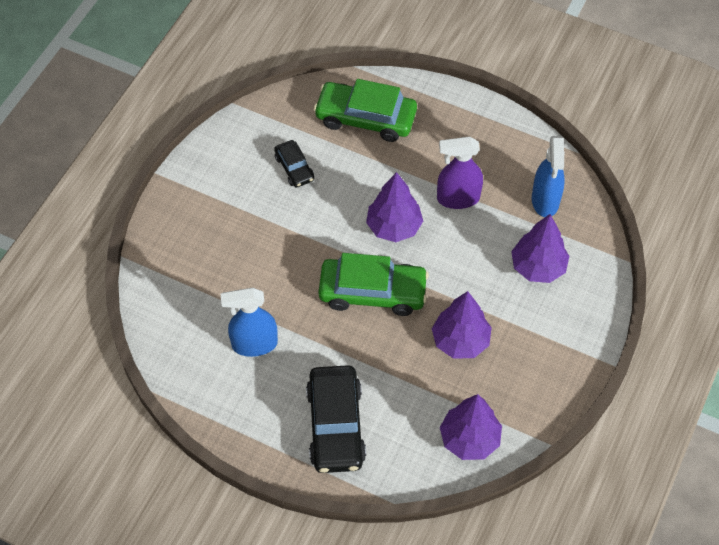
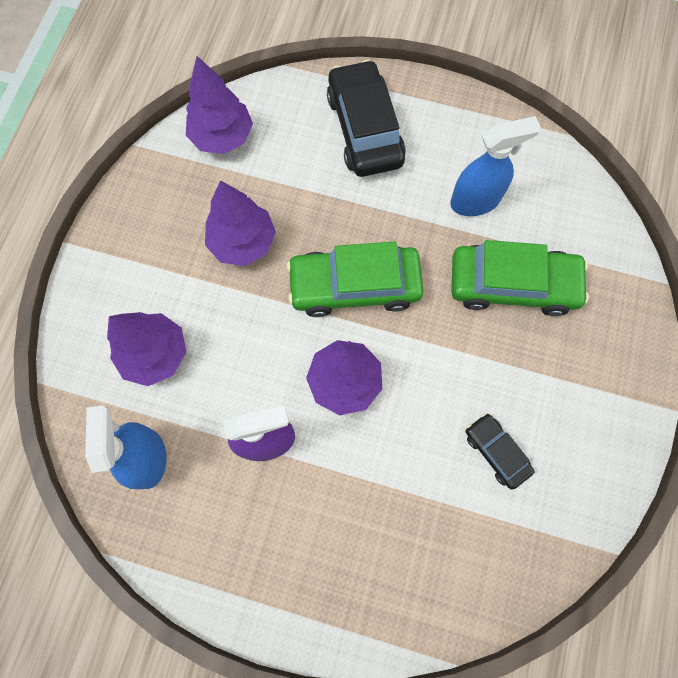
camera: 170 degrees right, 15 degrees up
green car [314,79,417,142] -> green car moved to [451,240,589,316]

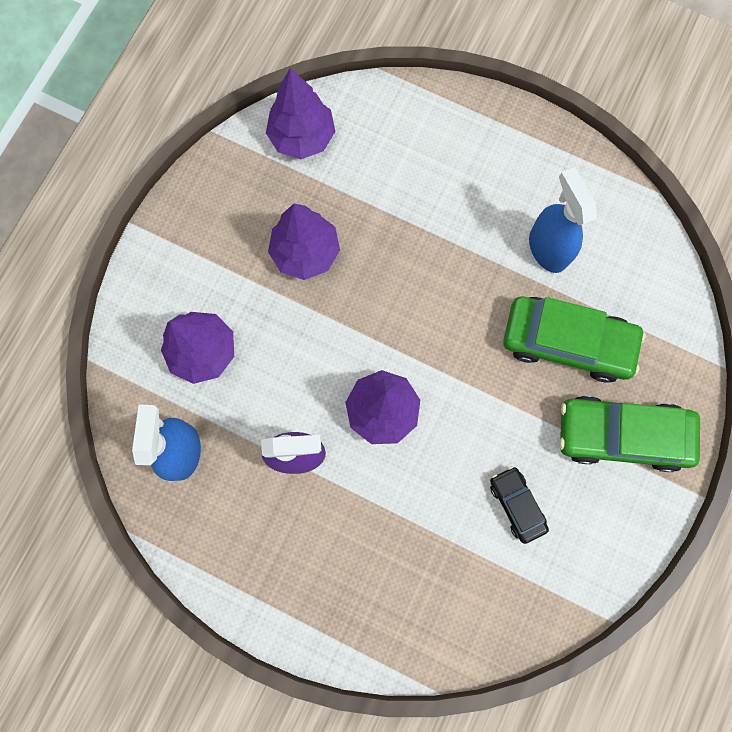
camera: 10 degrees right, 5 degrees up
green car [287,241,424,317] -> green car moved to [559,396,700,472]
black car [327,60,406,177] -> none
blue spray bottle [450,116,541,216] -> blue spray bottle turned 105 degrees counterclockwise [529,167,597,273]

